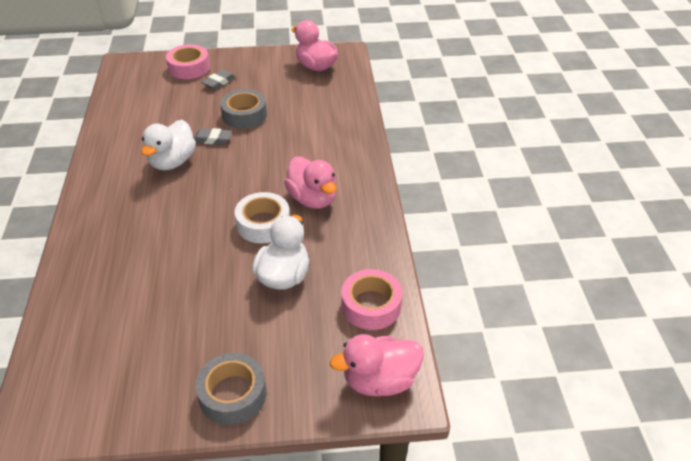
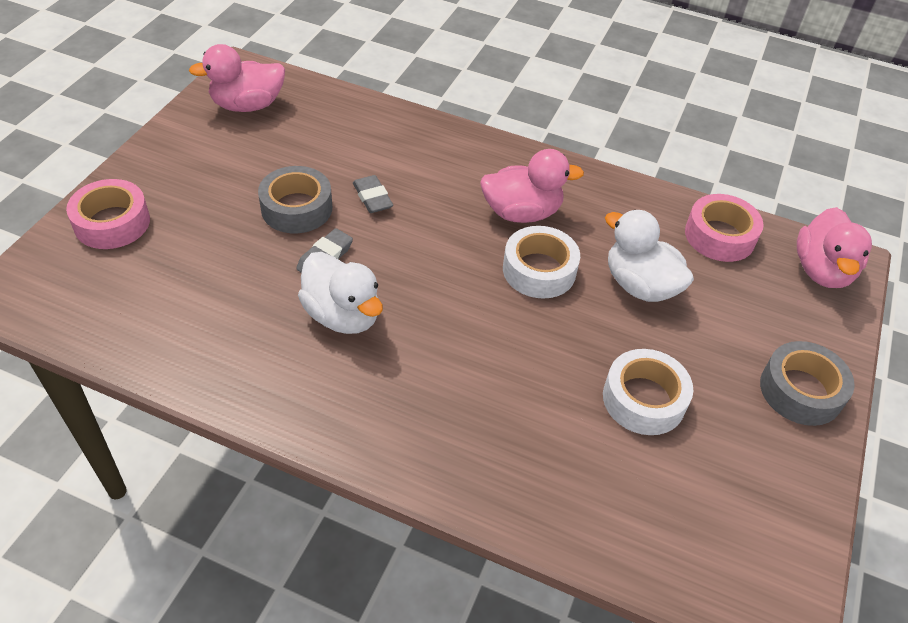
camera: 65 degrees left, 5 degrees up
grey eraser [202,69,235,90] -> grey eraser moved to [353,175,393,213]
none -> white tape [603,349,693,435]

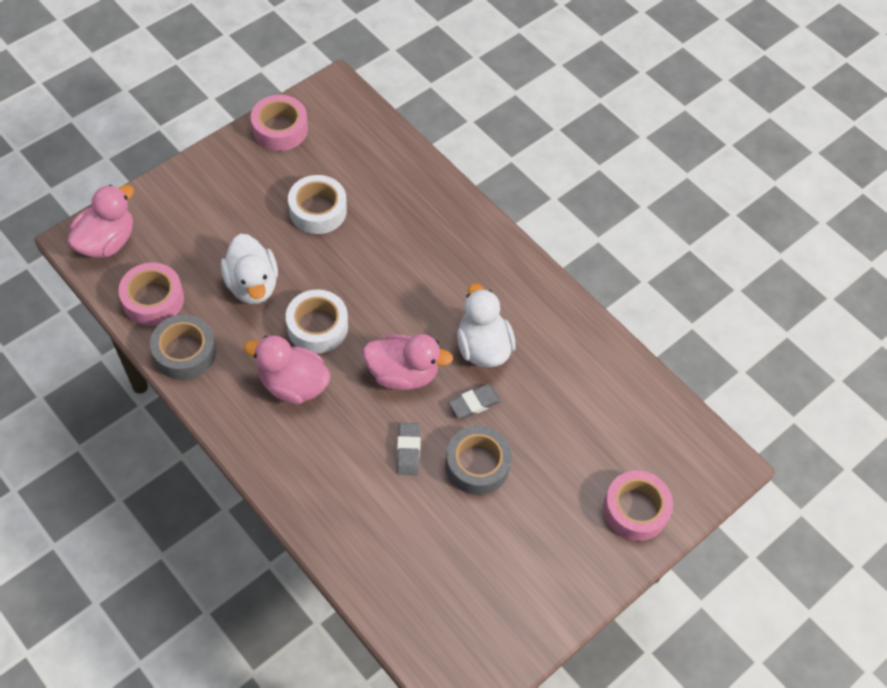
camera: 155 degrees left, 10 degrees up
pink duck [189,44,285,112] -> pink duck moved to [363,334,453,390]
grey tape [760,341,855,426] -> grey tape moved to [150,315,216,380]
none -> pink tape [251,95,308,151]

